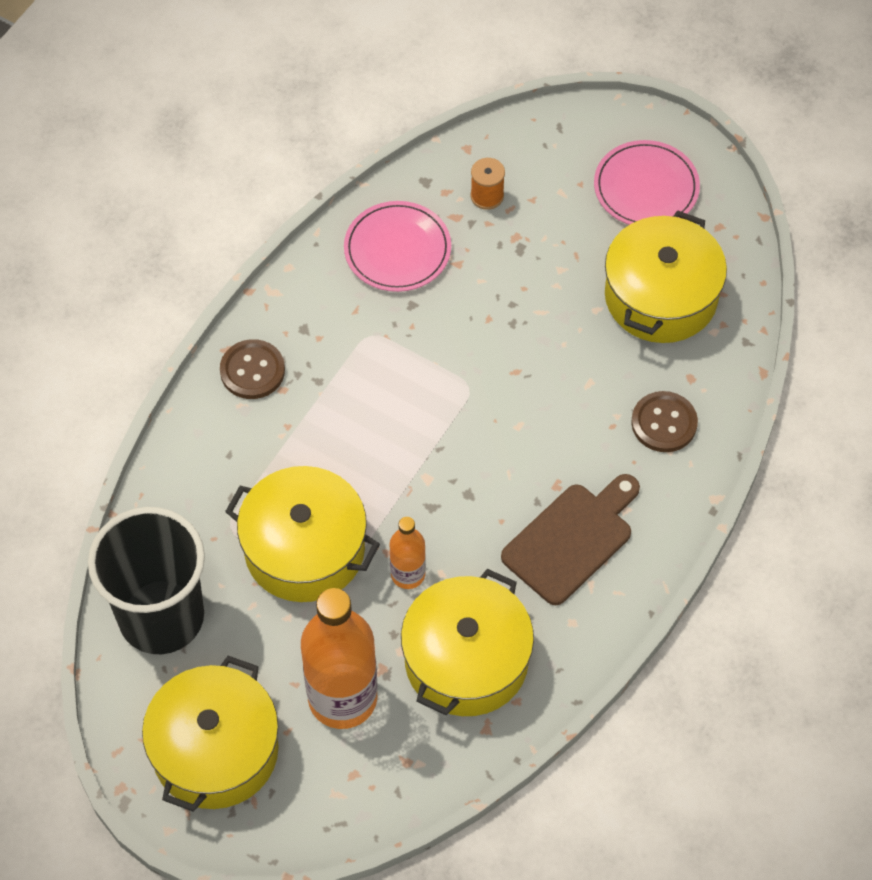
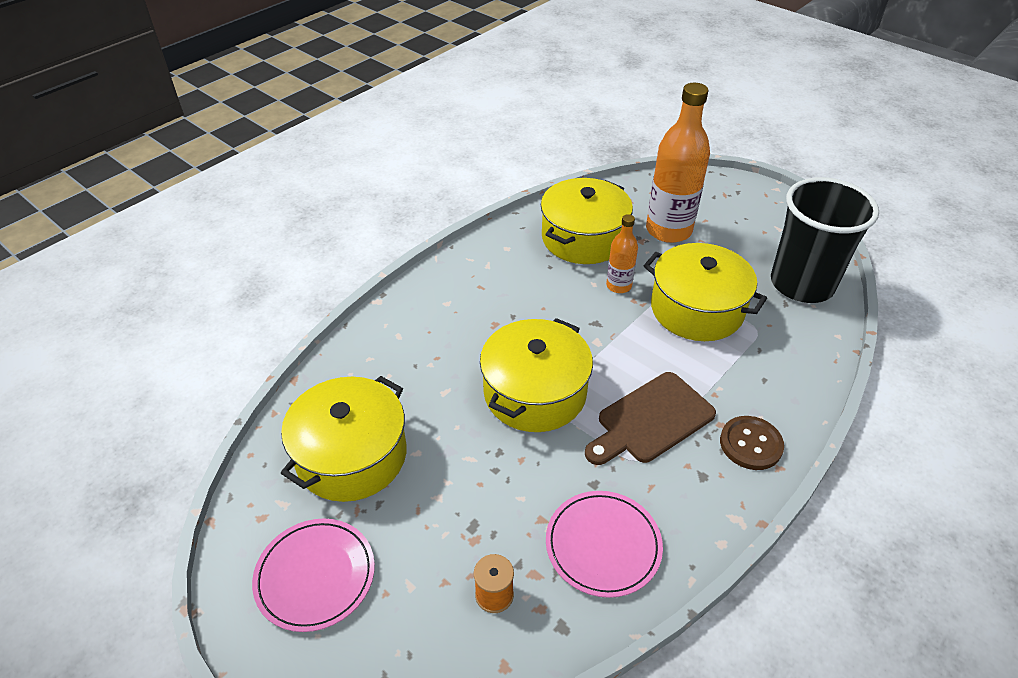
camera: 170 degrees left, 15 degrees down
yellow pot [142,656,279,812] -> yellow pot moved to [480,318,593,432]
brown cutting board [501,474,640,605] -> brown cutting board moved to [585,372,716,465]
brown button [631,391,698,452] -> none

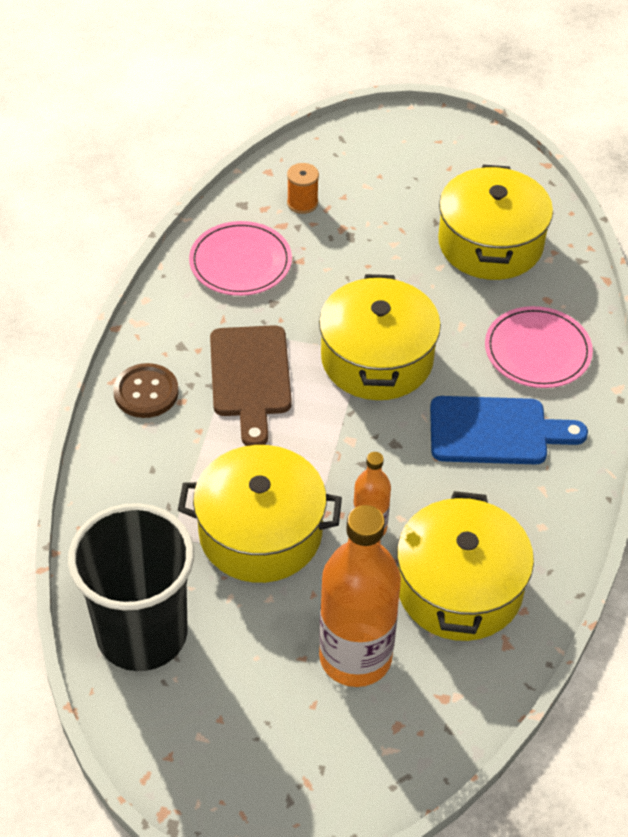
camera: 150 degrees right, 5 degrees up
pink plate [252,519,375,632] -> pink plate moved to [485,306,593,388]
brown cutting board [585,372,716,465] -> brown cutting board turned 150 degrees clockwise [210,325,292,446]
none -> blue cutting board [430,396,588,464]

